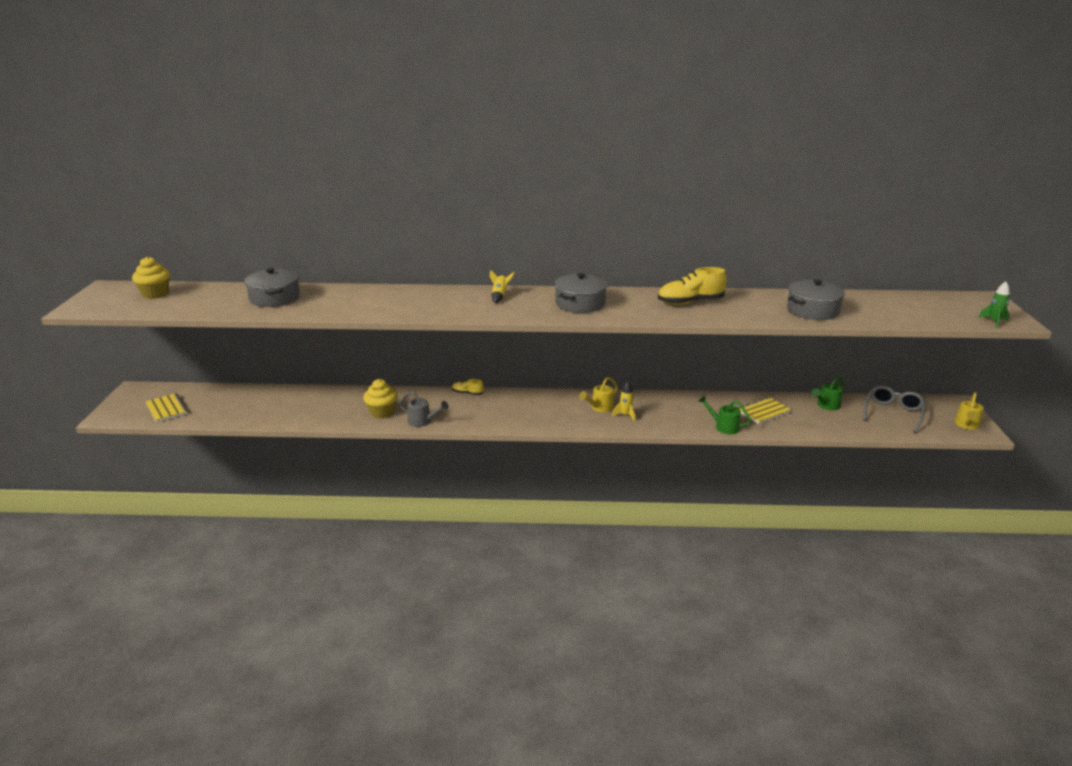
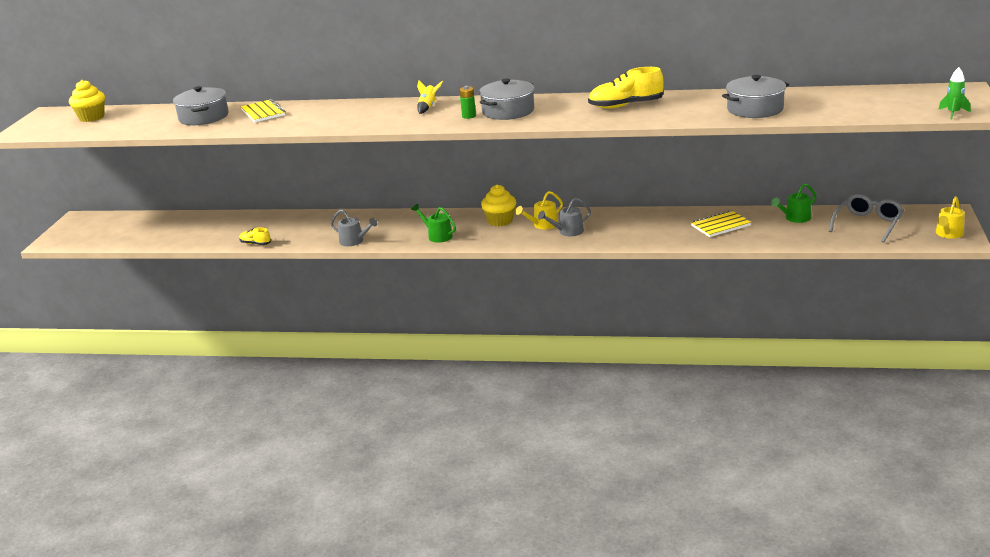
camera: 10 degrees right, 0 degrees up
yellow notebook [145,393,188,422] -> yellow notebook moved to [241,99,286,122]
yellow cupcake [363,379,398,419] -> yellow cupcake moved to [481,185,516,227]
yellow shoe [452,379,484,395] -> yellow shoe moved to [239,227,271,245]
yellow rocket [612,381,635,422] -> grey watering can [538,198,591,236]
green watering can [698,395,751,434] -> green watering can moved to [411,204,456,243]
none -> green battery [459,86,476,119]

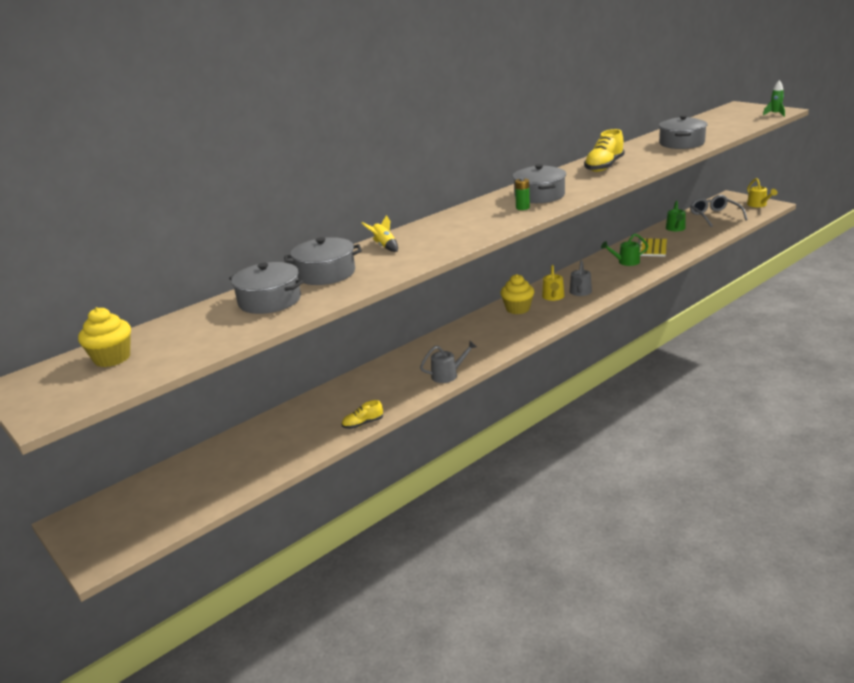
camera: 50 degrees left, 0 degrees up
yellow notebook [241,99,286,122] -> grey pot [284,237,362,285]
green watering can [411,204,456,243] -> green watering can moved to [601,233,648,266]
yellow rocket [417,80,443,114] -> yellow rocket moved to [362,215,398,252]

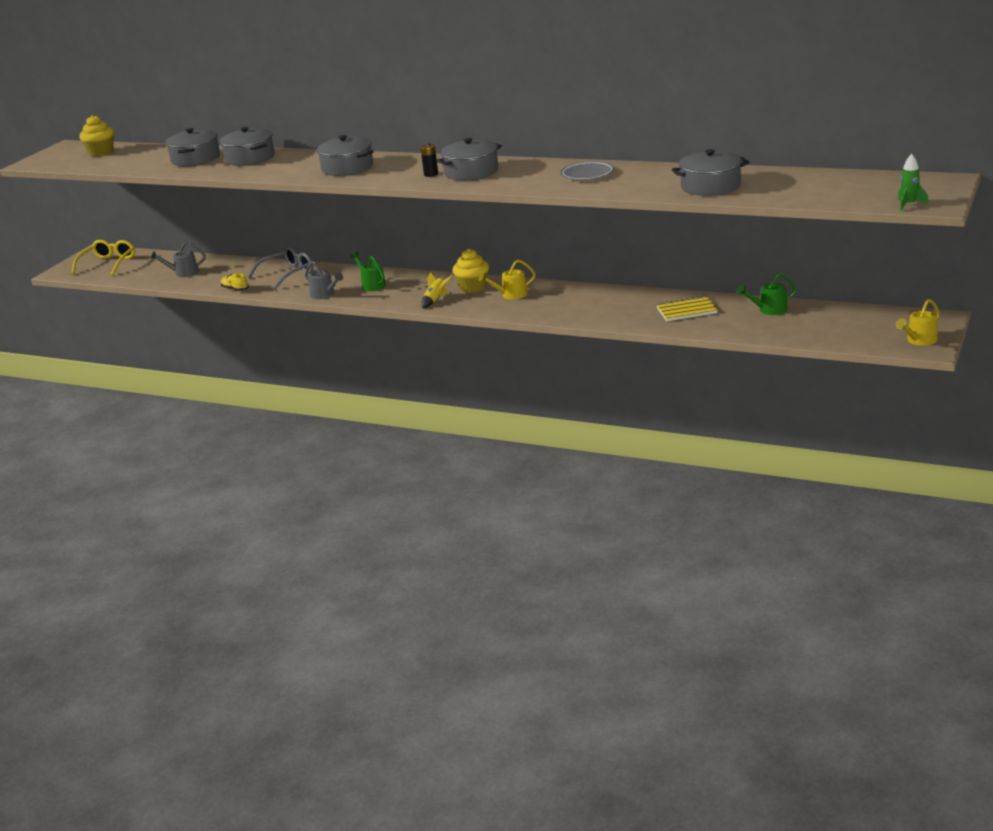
camera: 65 degrees right, 0 degrees up
yellow rocket [362,215,398,252] -> yellow rocket moved to [421,272,452,308]
green battery [515,178,530,210] -> black battery [420,143,438,177]
grey watering can [570,260,592,296] -> grey watering can moved to [150,242,206,277]
yellow shoe [584,129,625,172] -> grey plate [560,161,614,180]
green watering can [601,233,648,266] -> green watering can moved to [350,252,386,292]
grey glasses [690,195,748,227] -> grey glasses moved to [248,246,313,290]
none -> yellow glasses [71,240,135,276]
none -> grey pot [317,135,374,176]

